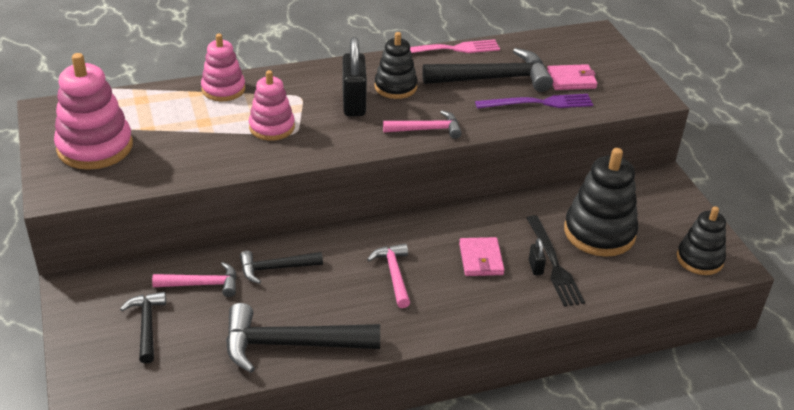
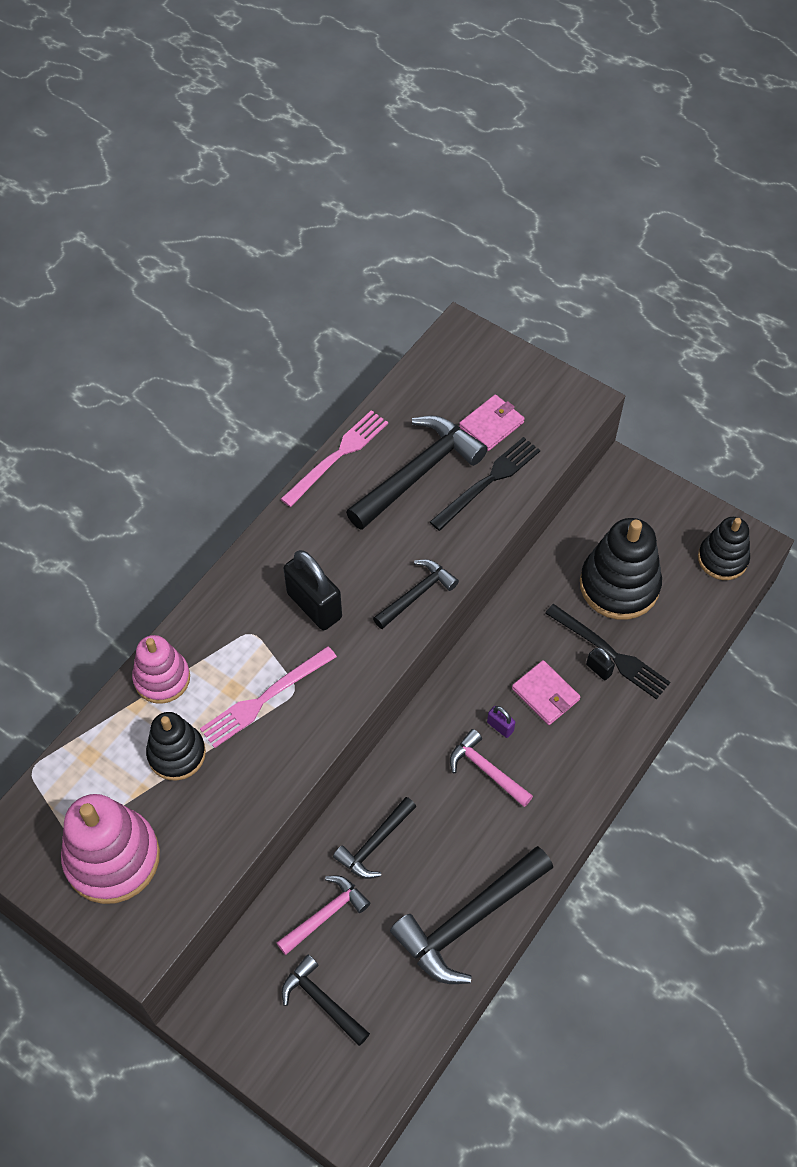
camera: 35 degrees left, 20 degrees up
pink stacking toy [249,70,295,141] -> pink fork [200,646,337,748]
black stacking toy [374,32,418,99] -> black stacking toy moved to [146,712,206,781]
pink hammer [383,110,462,139] -> black hammer [373,559,459,629]
purple fork [475,94,593,109] -> black fork [430,437,540,531]
none -> purple padlock [487,706,515,738]

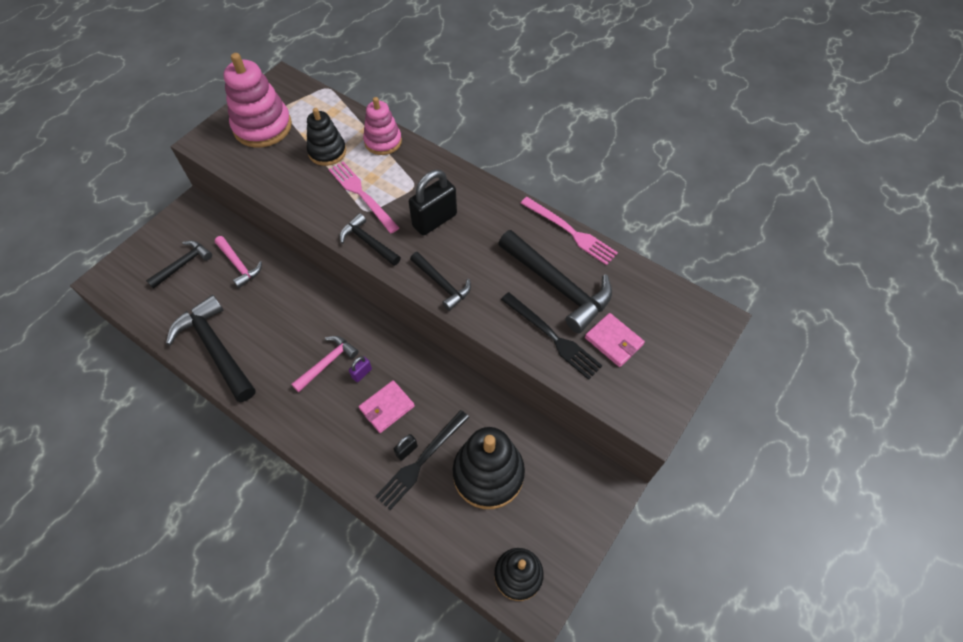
camera: 90 degrees right, 0 degrees up
black hammer [333,797,416,879] -> black hammer moved to [340,213,401,266]

